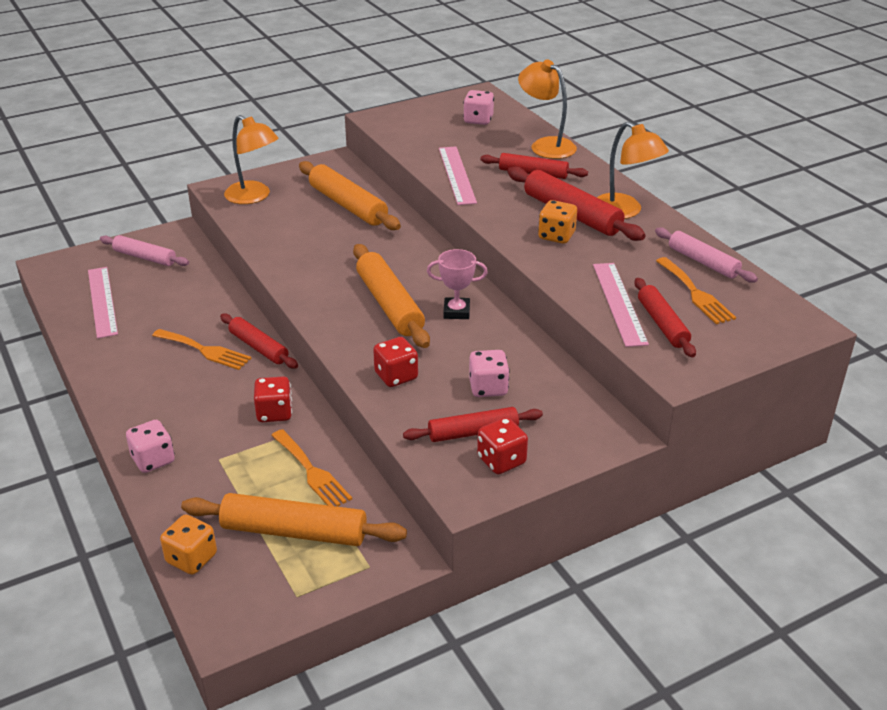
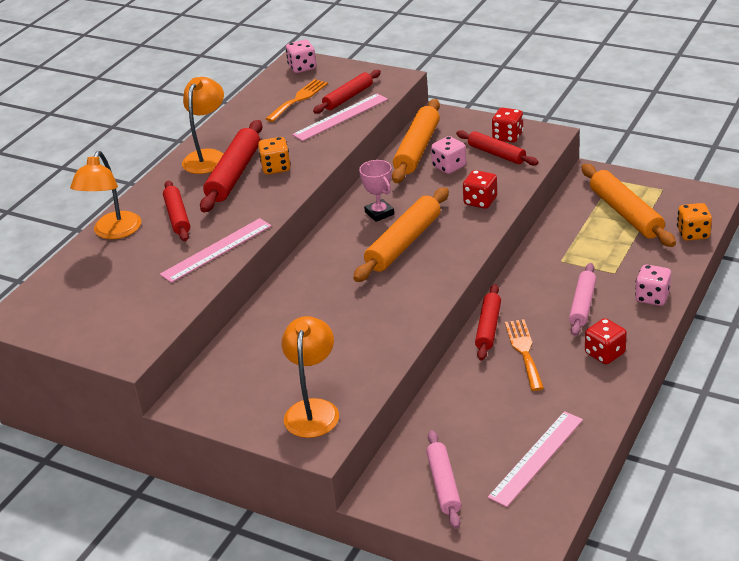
camera: 120 degrees left, 0 degrees up
red dice [254,377,292,422] -> red dice moved to [585,318,627,365]
orange fork [271,429,352,507] -> none
orange rolling pin [299,161,401,230] -> orange rolling pin moved to [392,99,440,183]
pink dice [463,90,494,125] -> pink dice moved to [286,40,316,73]
pink rolling pin [655,228,758,283] -> pink rolling pin moved to [569,263,596,336]

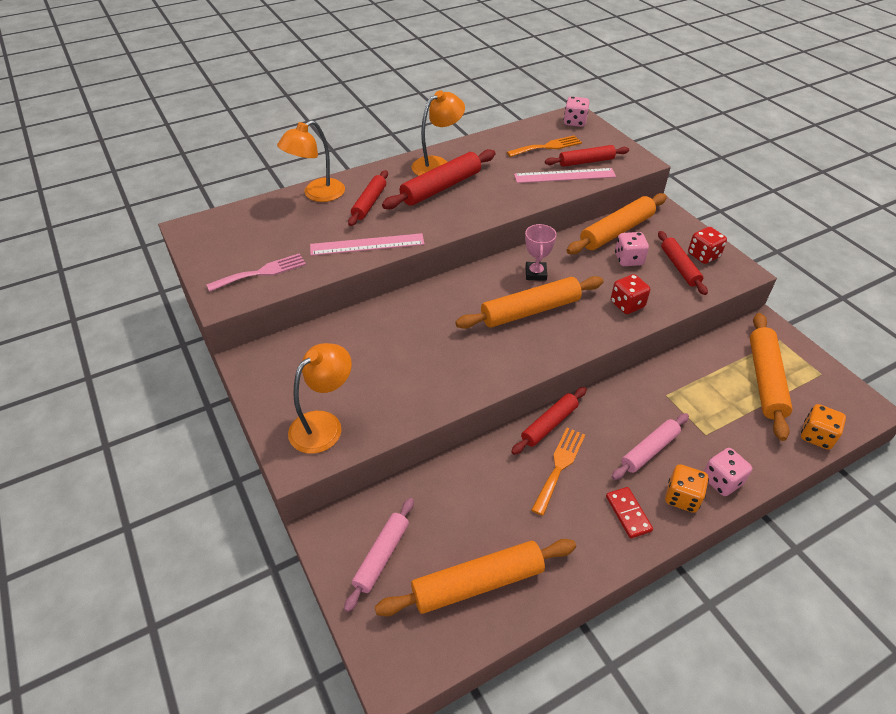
camera: 30 degrees right, 10 degrees up
orange dice [258,137,291,175] -> orange dice moved to [665,464,709,513]
pink ruler [488,411,583,507] -> orange rolling pin [375,539,576,617]
red dice [585,318,627,365] -> red domino [606,487,653,539]
none -> pink fork [206,253,306,292]

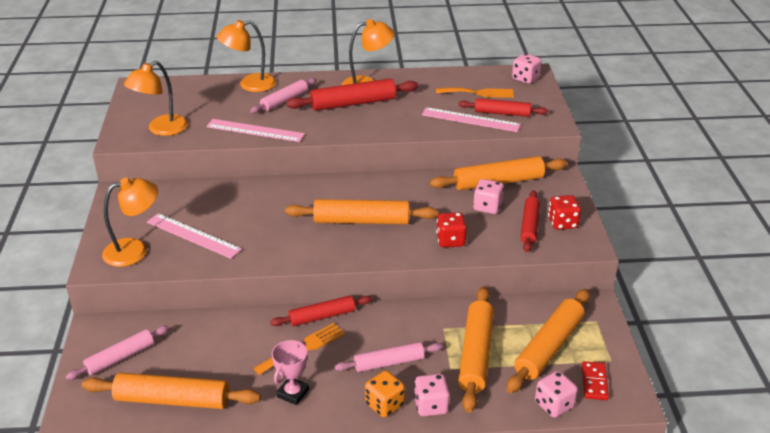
camera: 25 degrees right, 10 degrees down
pink fork [206,253,306,292] -> orange lamp [124,61,188,136]
red rolling pin [348,170,388,226] -> pink rolling pin [250,78,317,113]
pink trophy [525,224,557,281] -> pink trophy moved to [272,340,309,405]
red domino [606,487,653,539] -> red domino moved to [582,361,609,400]
orange dice [801,404,846,450] -> pink dice [535,371,578,418]
none -> pink ruler [147,213,242,259]
none -> orange rolling pin [458,286,494,413]

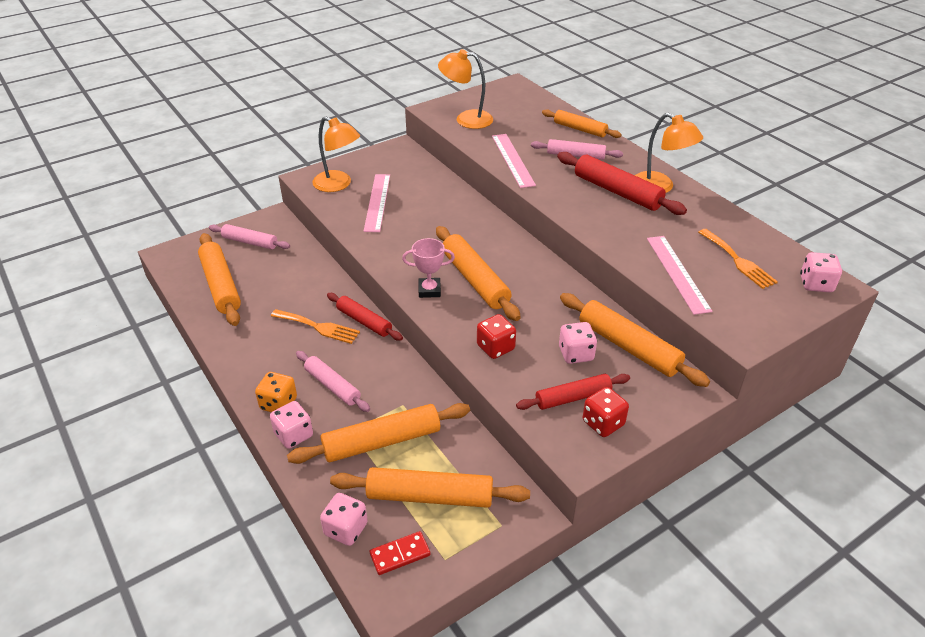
camera: 60 degrees right, 5 degrees up
orange lamp [217,20,276,92] -> orange rolling pin [542,109,622,138]
pink trophy [272,340,309,405] -> pink trophy moved to [402,238,455,298]
red rolling pin [459,98,548,117] -> none

